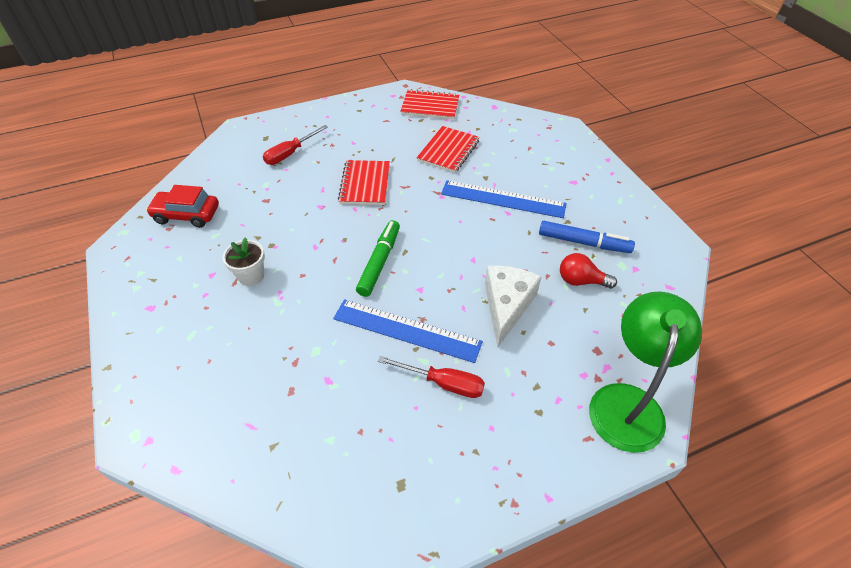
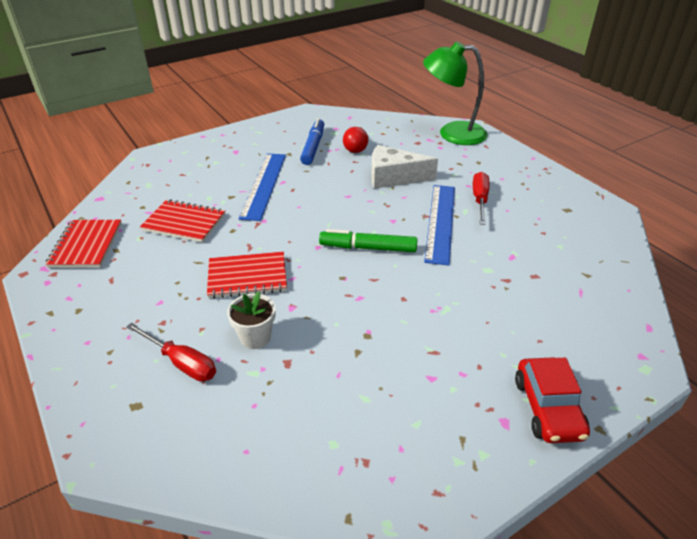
camera: 100 degrees left, 10 degrees down
red car [146,185,219,228] -> red car moved to [515,357,590,443]
white flower pot [223,238,265,286] -> white flower pot moved to [227,291,275,349]

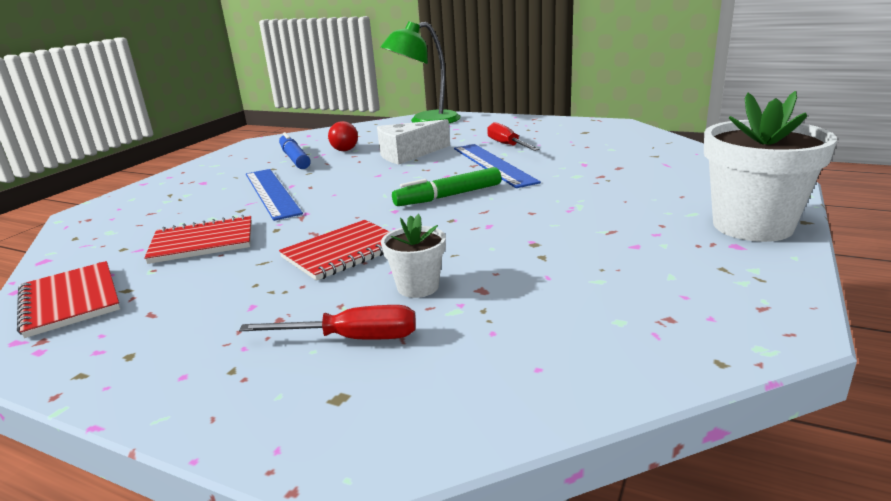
camera: 30 degrees left, 15 degrees down
red car [515,357,590,443] -> white flower pot [704,91,837,242]

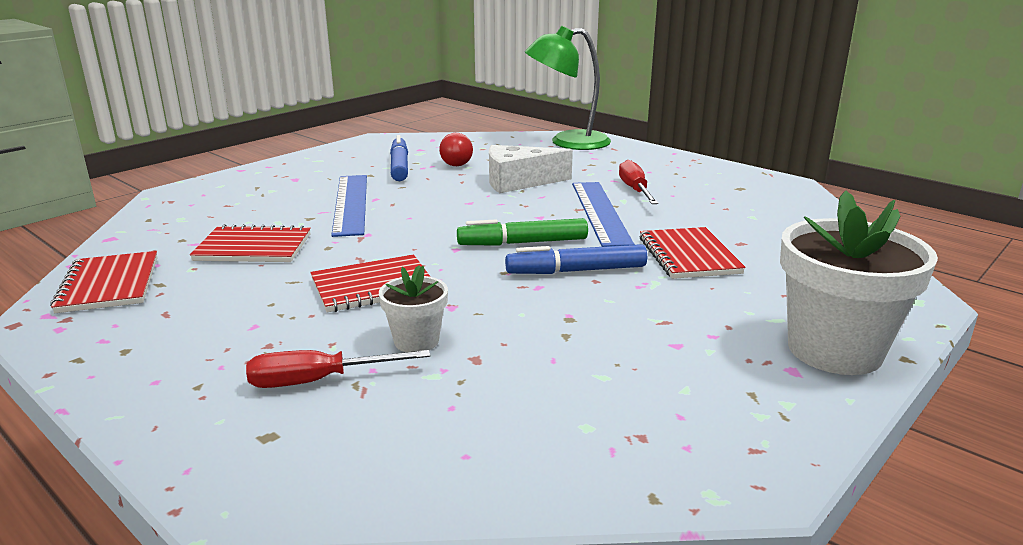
camera: 15 degrees right, 0 degrees up
red screwdriver [239,305,416,339] -> red screwdriver turned 150 degrees clockwise [246,350,430,388]
none -> blue marker [505,244,647,274]
none -> red notebook [639,227,746,279]

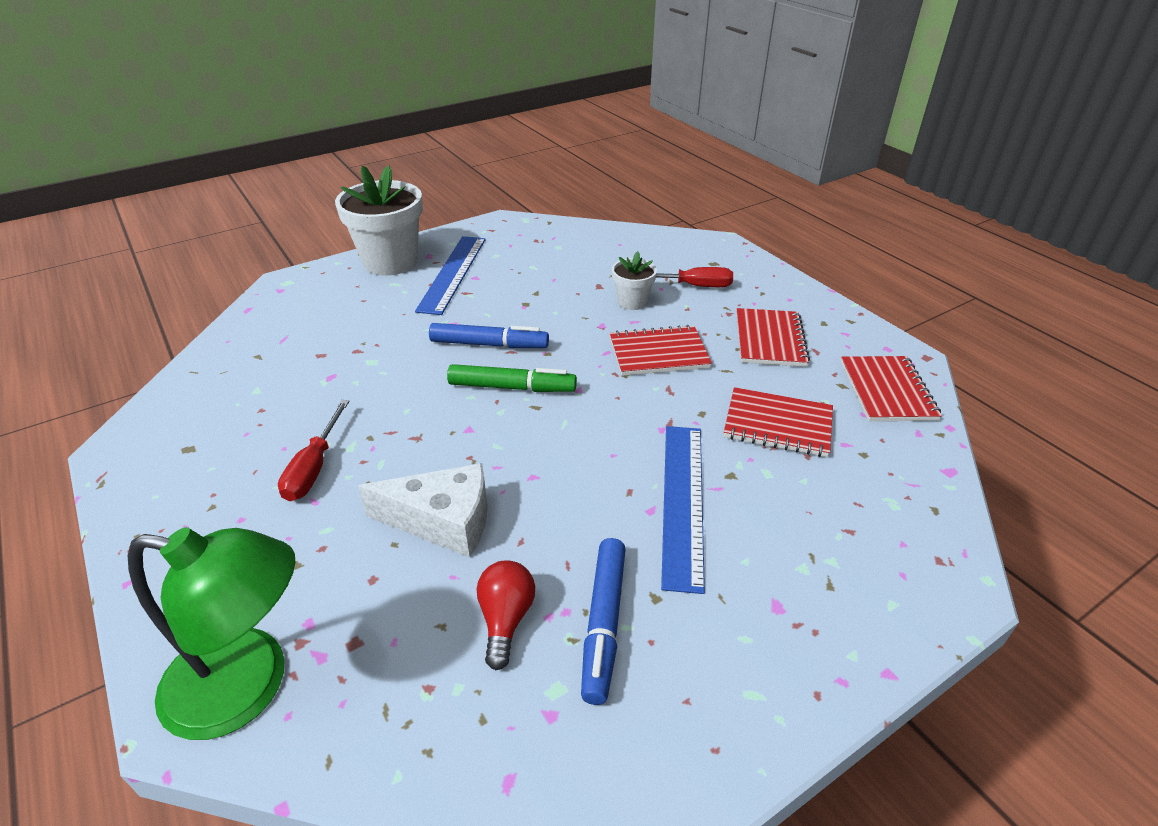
camera: 165 degrees left, 15 degrees up
blue ruler [572,182,634,247] -> blue ruler moved to [415,236,486,315]
red notebook [639,227,746,279] -> red notebook moved to [736,308,810,367]

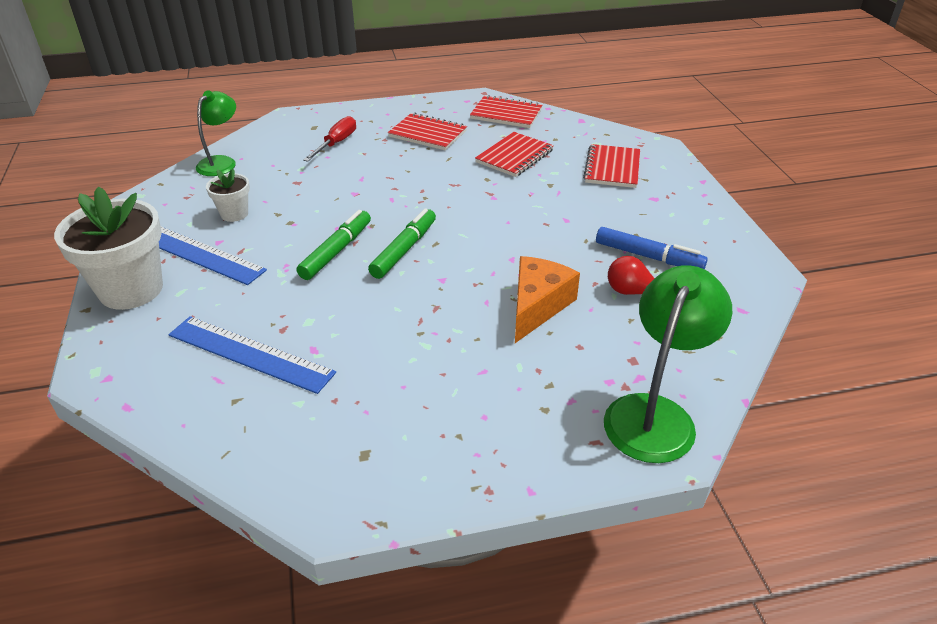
camera: 70 degrees left, 0 degrees up
red screwdriver [278,400,349,501] -> none
white cheese [358,463,488,557] -> orange cheese [515,256,580,343]
blue marker [429,323,549,348] -> green marker [296,210,371,280]
red notebook [610,325,712,376] -> red notebook moved to [583,144,640,188]
white flower pot [612,251,657,310] -> white flower pot moved to [206,169,250,222]
blue ruler [661,426,705,594] -> blue ruler moved to [169,316,336,394]
none -> green lamp [196,90,236,176]

